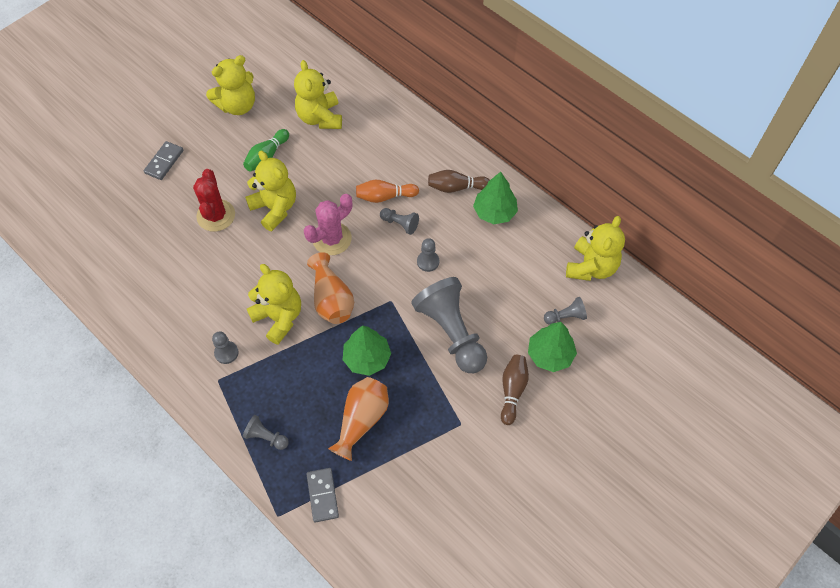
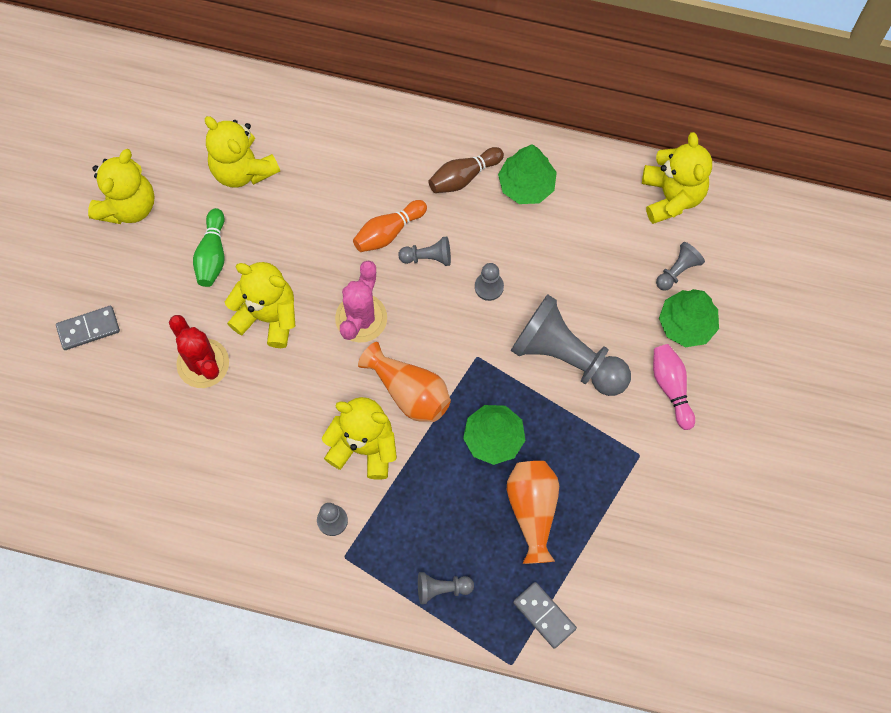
camera: 30 degrees left, 10 degrees up
grey domino [144,141,184,180] -> grey domino turned 75 degrees clockwise [56,306,120,350]
brown bowling pin [501,355,529,425] -> pink bowling pin [653,344,695,430]

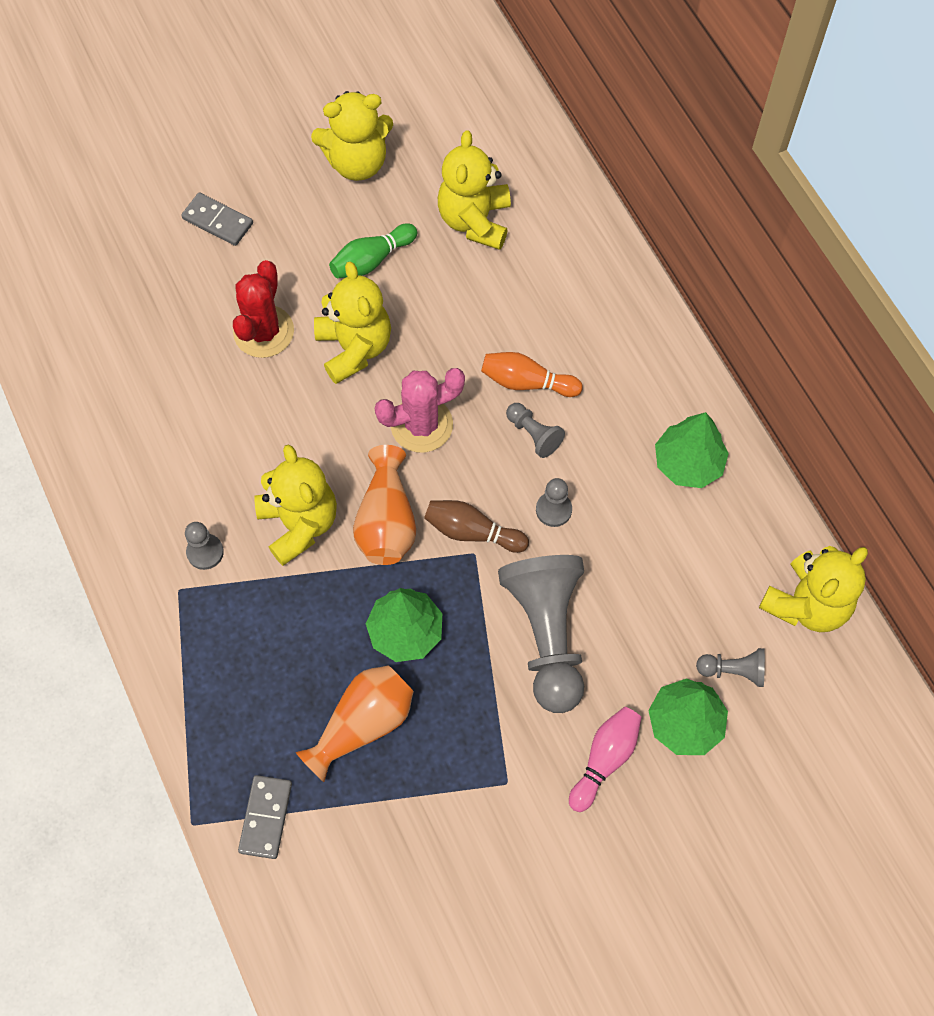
camera: 50 degrees right, 5 degrees down
grey pawn [418,572,474,604] -> none
brown bowling pin [428,147,504,193] -> brown bowling pin moved to [424,500,529,553]

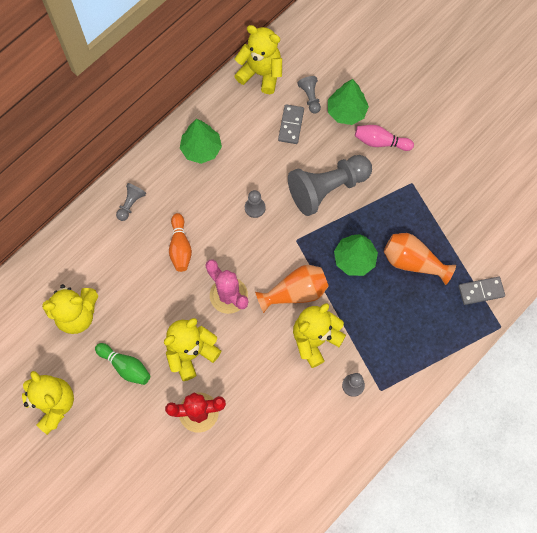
camera: 110 degrees left, 5 degrees up
grey domino [181,192,253,246] -> grey domino moved to [278,104,304,144]
brown bowling pin [424,500,529,553] -> none
grey pawn [506,403,565,458] -> grey pawn moved to [116,183,146,221]

